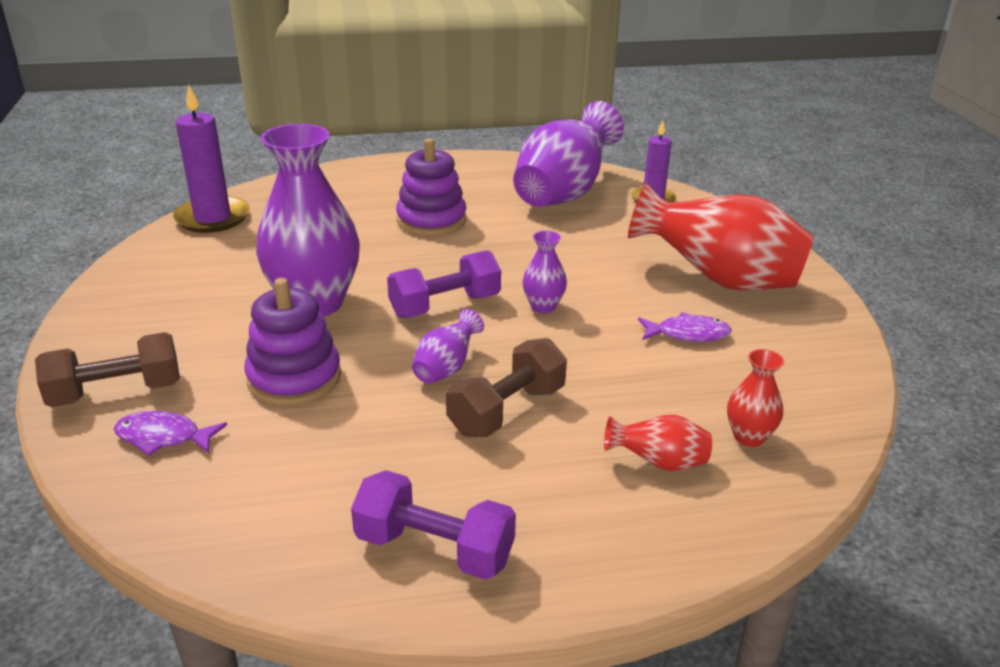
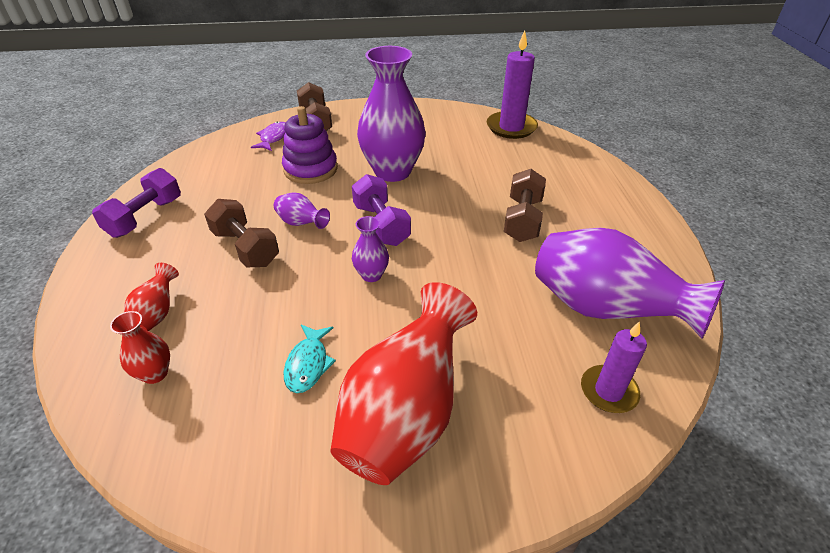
camera: 95 degrees right, 10 degrees up
purple stacking toy [396,138,466,236] -> brown dumbbell [504,169,546,242]
purple fish [638,312,731,342] -> turquoise fish [284,324,336,393]

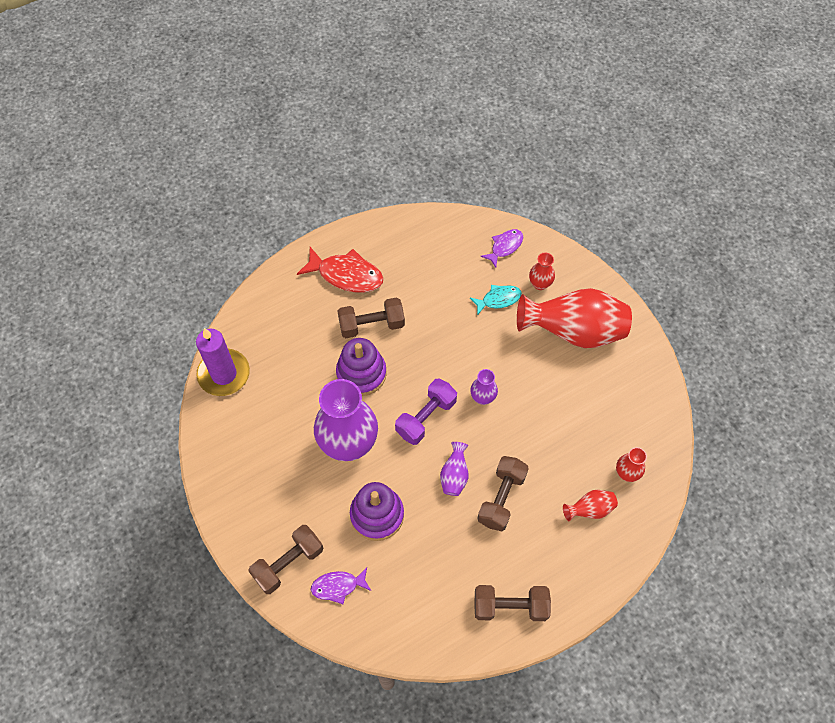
camera: 115 degrees left, 20 degrees up
purple dumbbell [92,168,181,238] -> brown dumbbell [474,585,551,621]
turquoise fish [284,324,336,393] -> turquoise fish moved to [470,285,522,316]
purple vase [535,228,725,339] -> none
purple candle [581,321,647,413] -> purple fish [480,229,523,268]
none -> red fish [297,247,383,293]
none -> purple stacking toy [336,338,387,396]
none -> red vase [529,252,555,290]

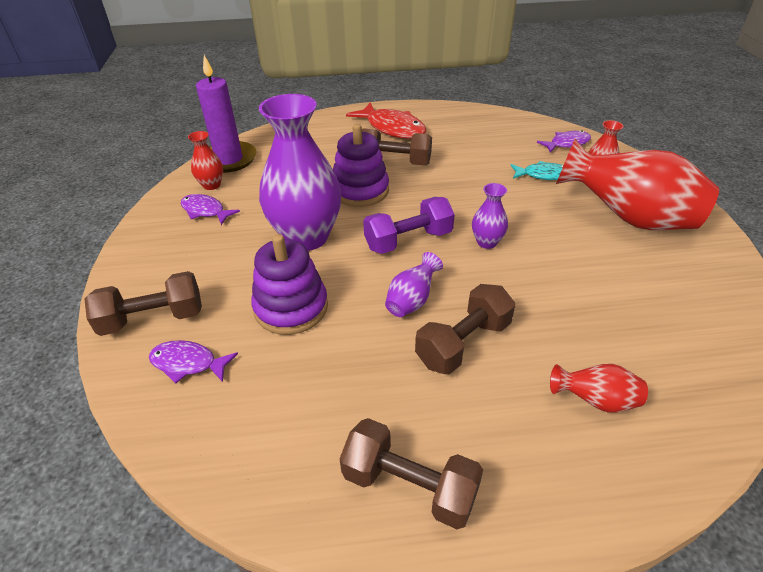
camera: 25 degrees right, 20 degrees down
red vase [616,447,647,482] -> red vase moved to [188,131,223,190]
none -> purple fish [181,194,240,225]

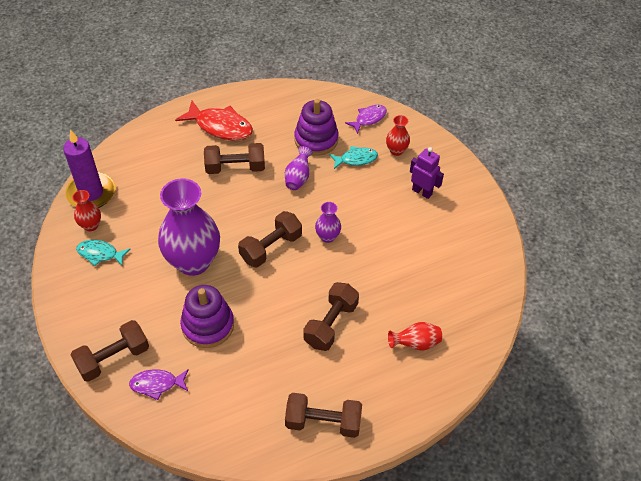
camera: 20 degrees left, 10 degrees up
purple fish [181,194,240,225] -> turquoise fish [76,240,130,266]
purple stacking toy [333,124,389,207] -> purple stacking toy moved to [294,99,339,156]
purple dumbbell [363,197,455,254] -> brown dumbbell [238,211,302,268]
purple vase [385,252,443,317] -> purple vase moved to [285,146,313,190]
red vase [556,139,719,230] -> purple robot [410,147,444,199]

